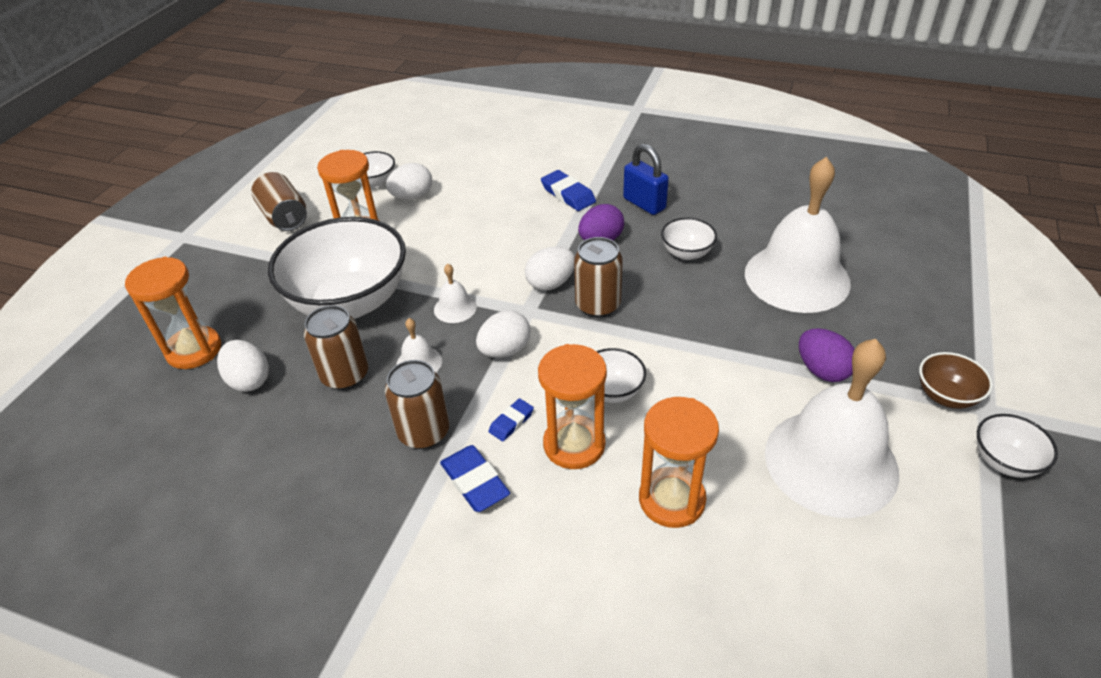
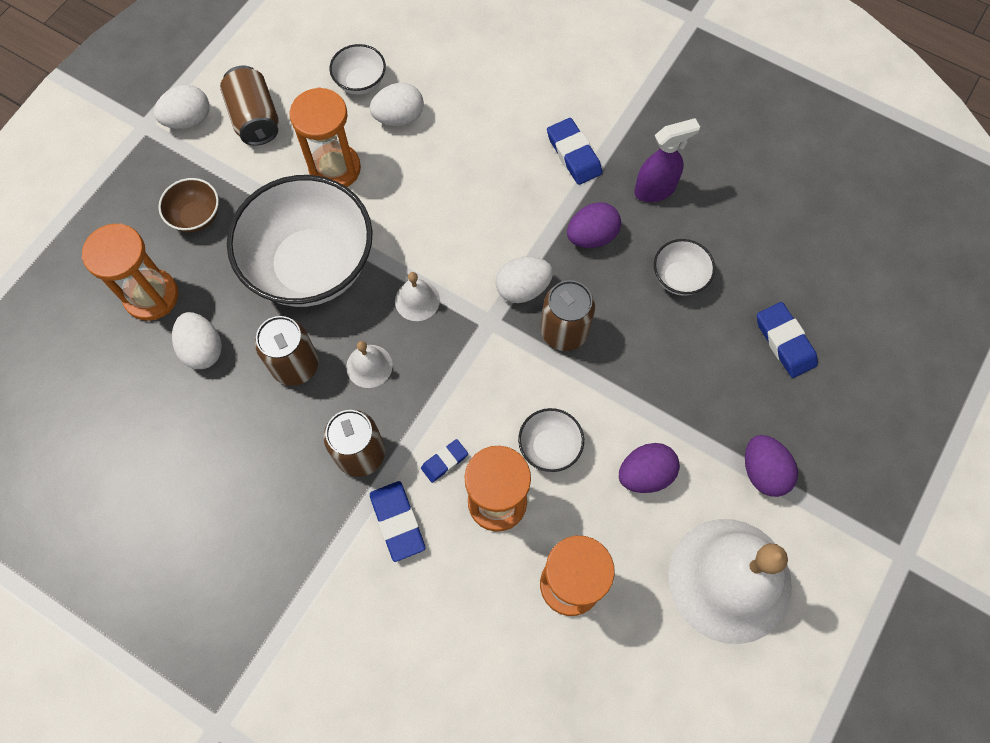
camera: 10 degrees right, 25 degrees up
white egg [476,310,530,358] -> white egg moved to [154,85,210,129]
blue padlock [623,144,669,215] -> purple spray bottle [634,118,700,202]
white bell [745,157,851,313] -> blue eraser [757,302,818,378]
brown bowl [919,352,993,409] -> brown bowl moved to [158,178,219,233]
white bowl [977,414,1058,478] -> none
none -> purple egg [619,443,680,493]

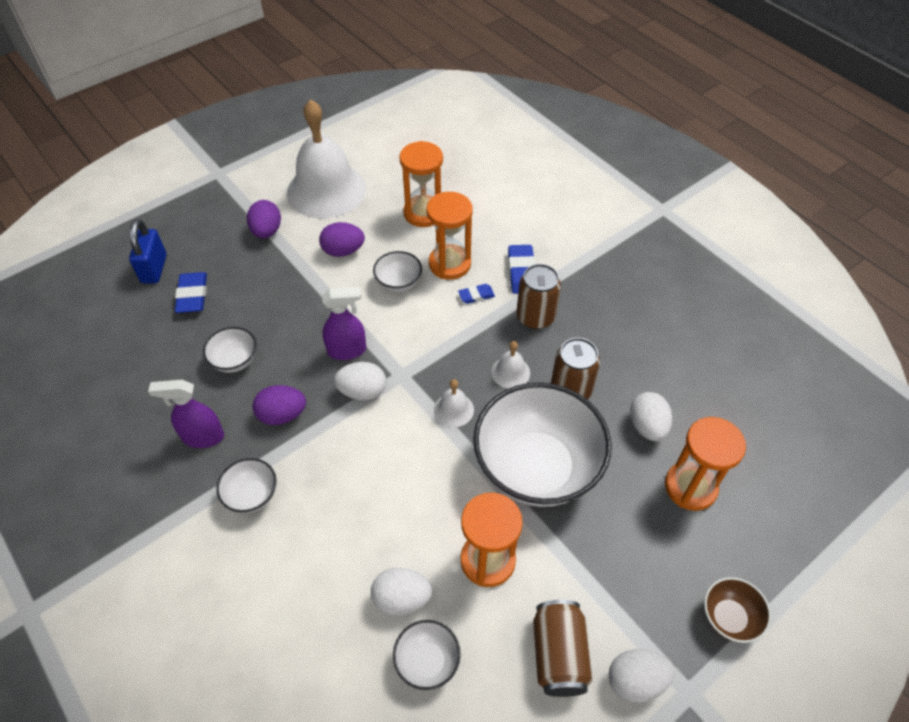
camera: 160 degrees left, 15 degrees down
brown bowl [158,178,219,233] -> brown bowl moved to [704,577,771,643]
brown can [541,280,595,351] -> purple spray bottle [322,287,366,360]
blue eraser [547,118,602,185] -> white bowl [216,458,277,513]
none -> blue padlock [129,219,167,284]

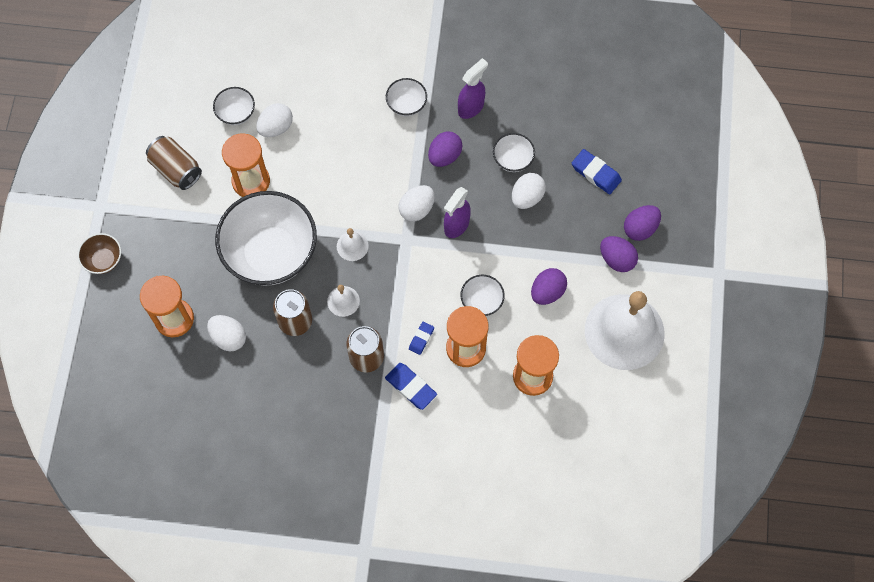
camera: 135 degrees right, 15 degrees up
blue padlock [129,219,167,284] -> none
white egg [608,649,675,703] -> white egg moved to [512,173,546,209]
none -> purple egg [624,205,661,241]

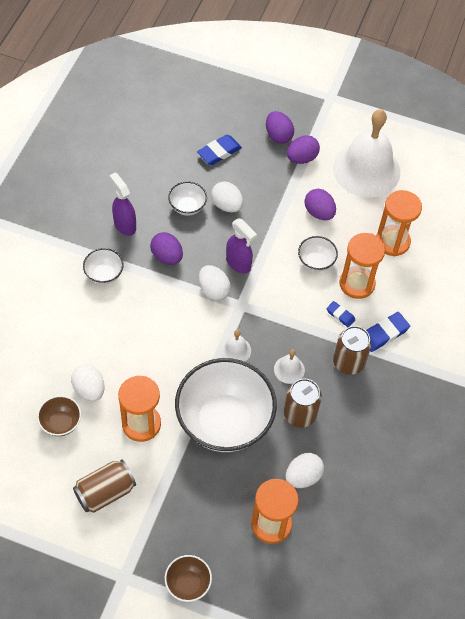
camera: 80 degrees left, 10 degrees down
white bowl [213,87,255,125] -> brown bowl [37,395,81,436]

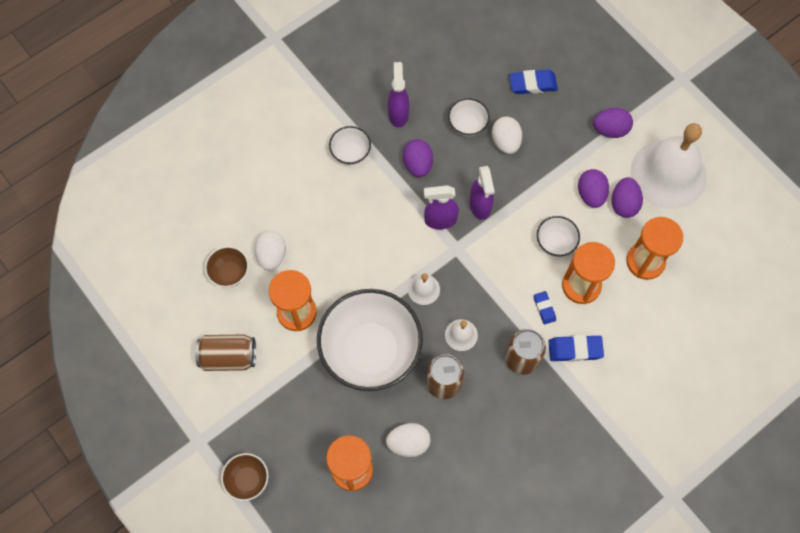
camera: 35 degrees right, 10 degrees up
white egg [199,265,231,301] -> purple spray bottle [424,185,459,229]
purple egg [266,111,294,144] -> purple egg moved to [612,177,643,218]

